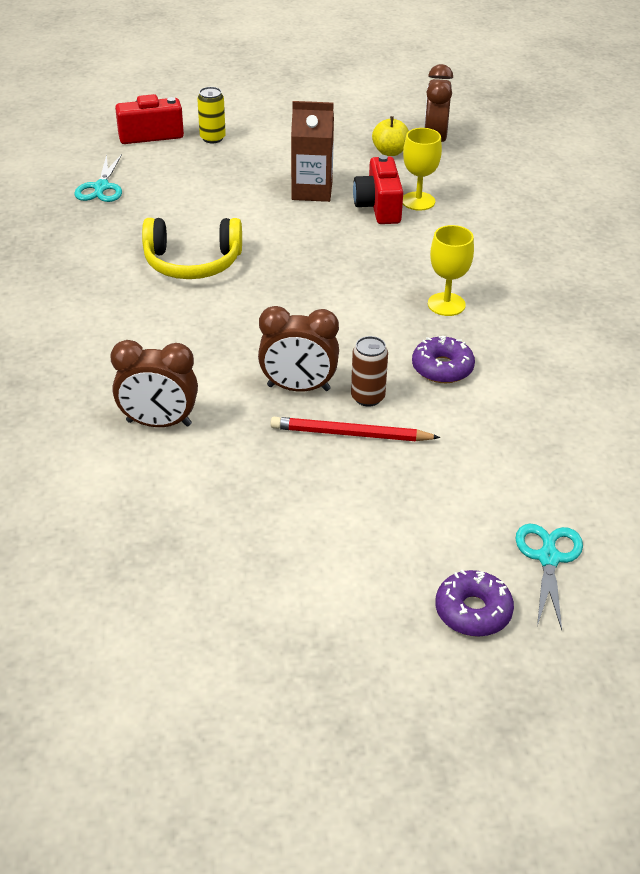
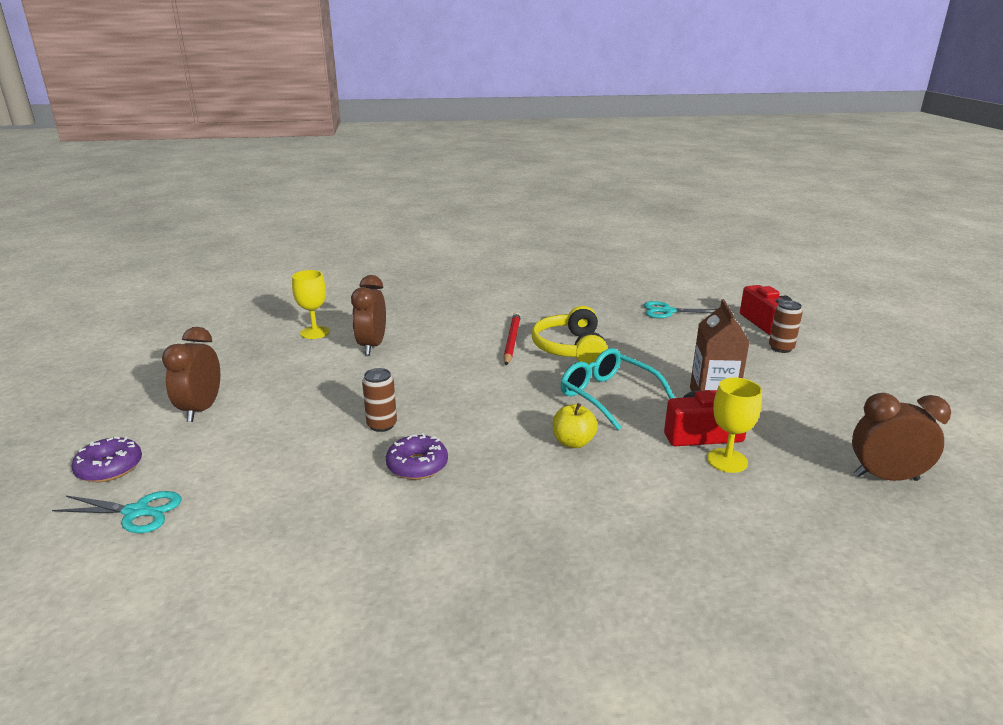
camera: 90 degrees right, 15 degrees down
yellow can [197,87,226,143] -> brown can [769,300,803,353]
brown clock [258,306,339,392] -> brown clock moved to [162,327,220,422]
red pencil [270,417,441,441] -> red pencil moved to [503,312,521,365]
yellow apple [372,116,409,156] -> yellow apple moved to [553,403,598,448]
yellow goblet [428,225,474,316] -> yellow goblet moved to [292,270,330,339]
none -> turquoise glasses [561,348,675,430]

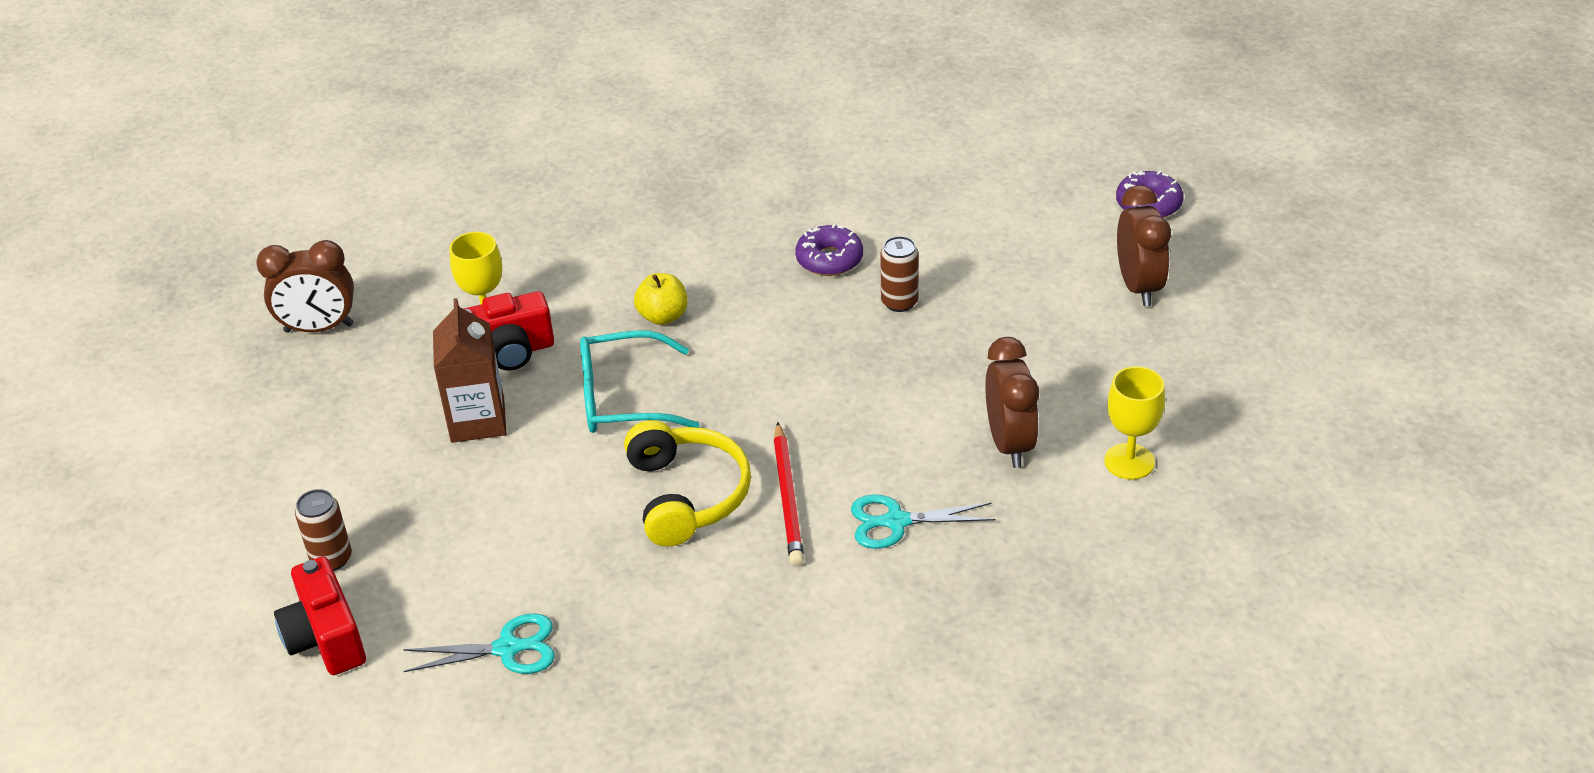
camera: 170 degrees right, 15 degrees up
turquoise scissors [52,491,182,533] -> turquoise scissors moved to [851,494,995,549]
turquoise glasses [561,348,675,430] -> turquoise glasses turned 135 degrees clockwise [580,331,700,433]

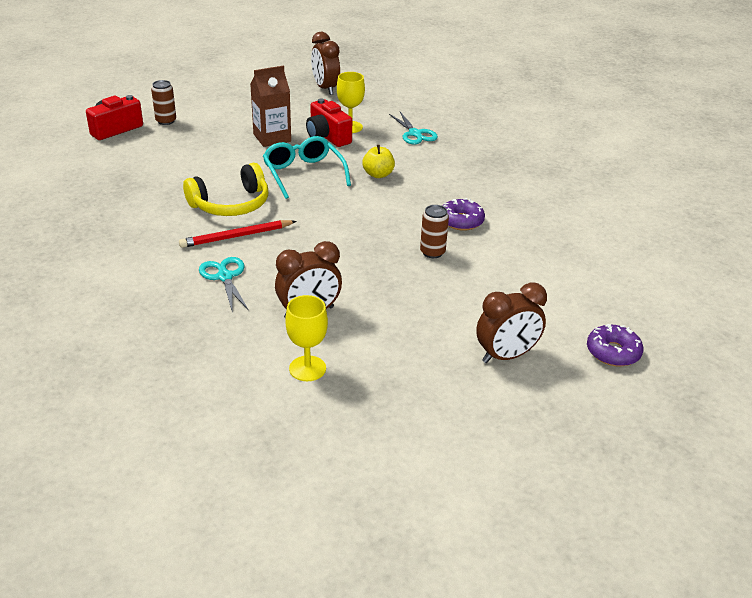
camera: 70 degrees right, 5 degrees down
turquoise scissors [403,613,555,674] -> turquoise scissors moved to [389,112,438,144]

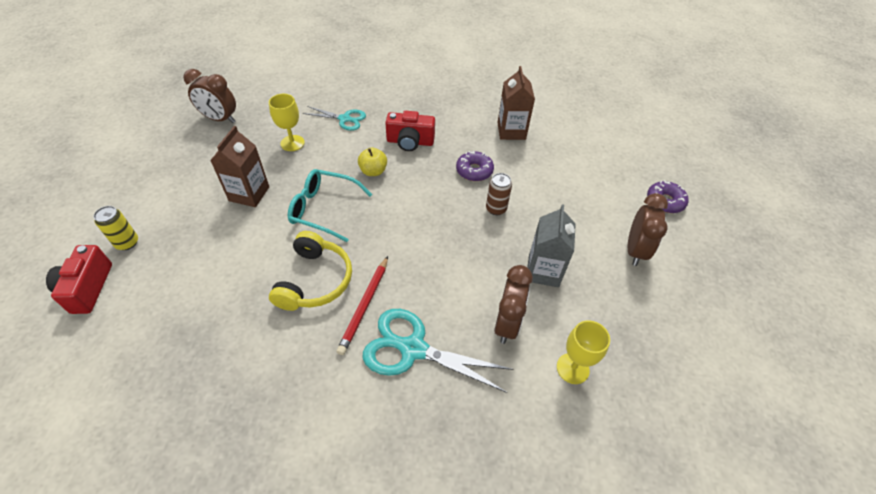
camera: 50 degrees left, 15 degrees up
brown can [151,80,176,125] -> yellow can [94,206,138,250]
turquoise scissors [199,257,249,313] -> turquoise scissors [363,309,514,393], size x1.64
red camera [306,98,352,147] -> red camera moved to [385,111,435,151]
none -> brown carton [498,66,535,140]
none -> grey carton [527,204,576,287]

